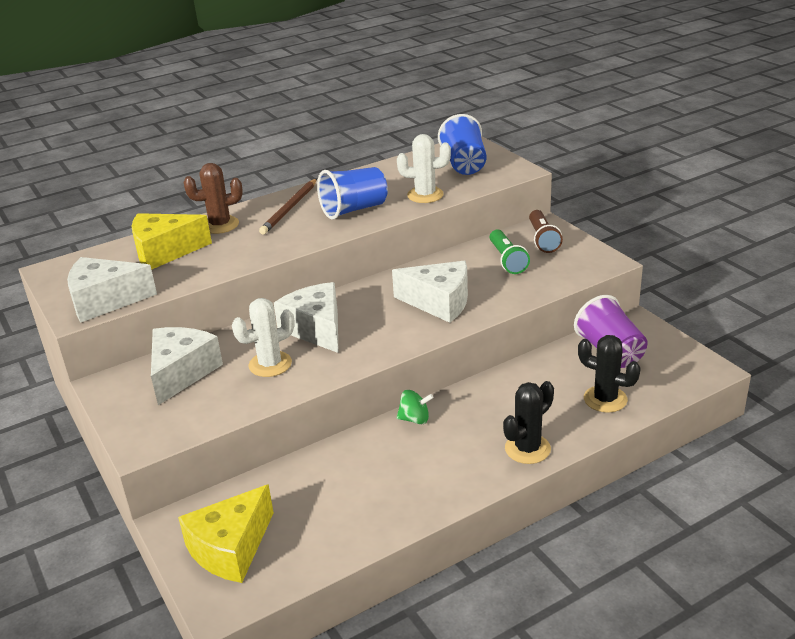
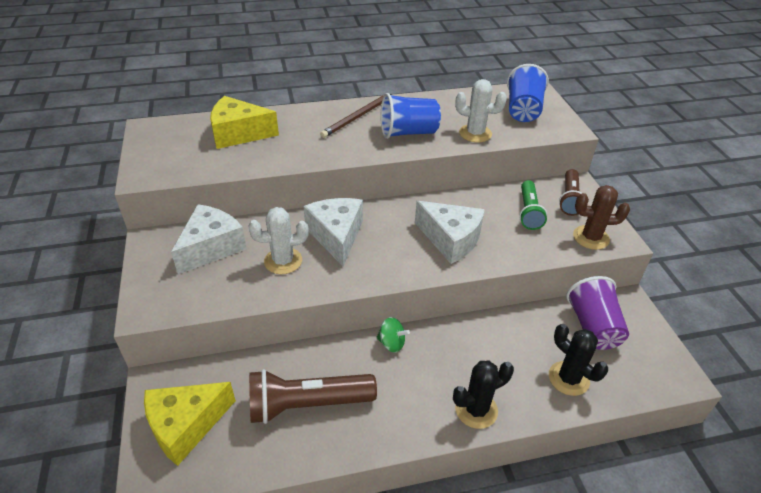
camera: 15 degrees right, 10 degrees up
white cheese [67,257,157,323] -> none
brown cactus [183,163,243,234] -> brown cactus moved to [573,185,630,250]
none -> brown flashlight [249,369,377,424]

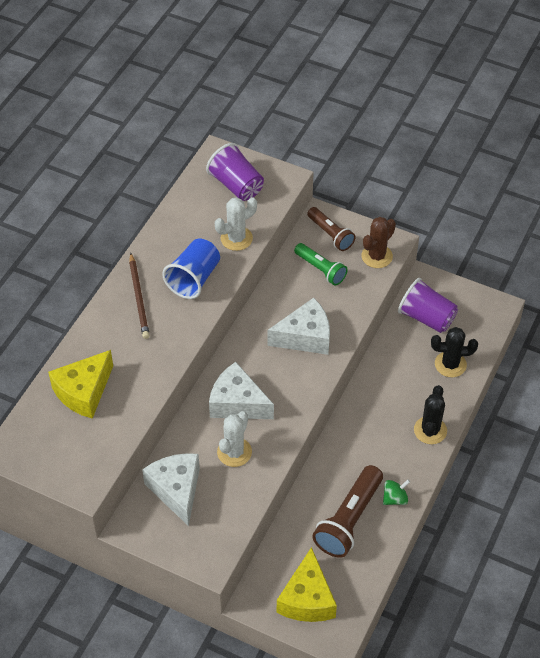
camera: 50 degrees left, 10 degrees up
green spinning top [376,317,410,353] -> green spinning top moved to [383,480,410,505]
blue cup [507,64,549,122] -> purple cup [206,143,264,201]

